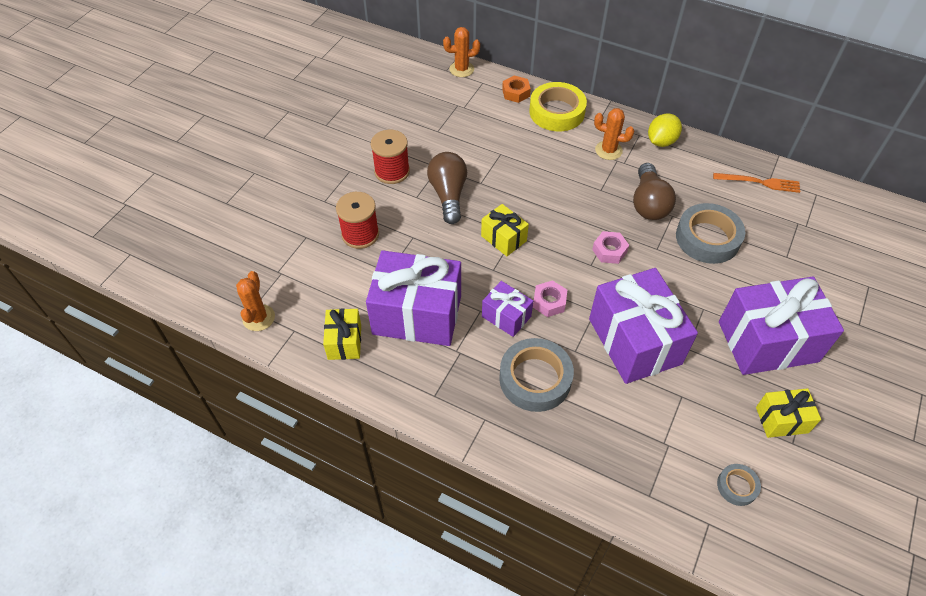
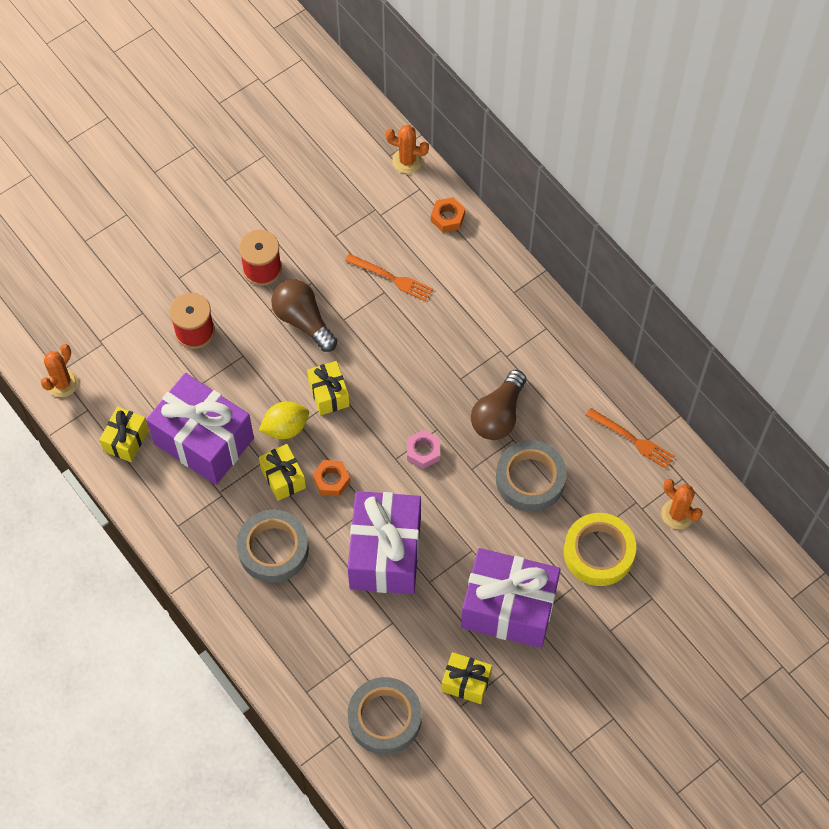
camera: 25 degrees right, 10 degrees up
brown light bulb [427,152,467,224] -> brown light bulb turned 60 degrees counterclockwise [271,280,337,352]
purple gift [482,281,533,337] -> yellow gift [259,444,306,501]
yellow tape [529,82,587,131] -> yellow tape moved to [564,513,636,586]
pink nut [533,280,567,317] -> orange nut [312,460,350,496]
orange cactus [594,108,634,160] -> orange cactus moved to [661,479,703,529]
yellow lemon [648,113,682,147] -> yellow lemon moved to [259,401,309,439]
grey tape [717,464,761,506] -> grey tape [348,677,422,755], size x1.99
none -> orange fork [345,254,433,301]

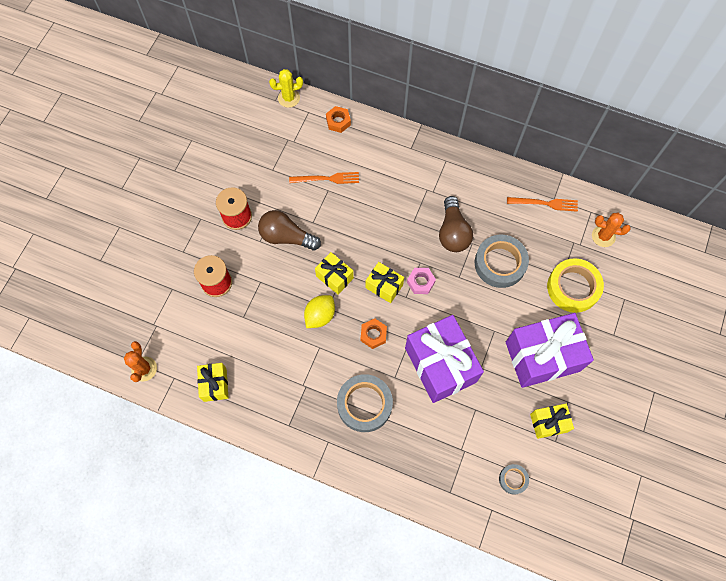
camera: 30 degrees left, 5 degrees up
purple gift [146,373,254,485] -> none
yellow gift [259,444,306,501] -> yellow gift moved to [366,262,404,303]
grey tape [348,677,422,755] -> grey tape [499,464,529,495], size x0.50
orange cactus [385,125,429,174] -> yellow cactus [269,69,303,108]

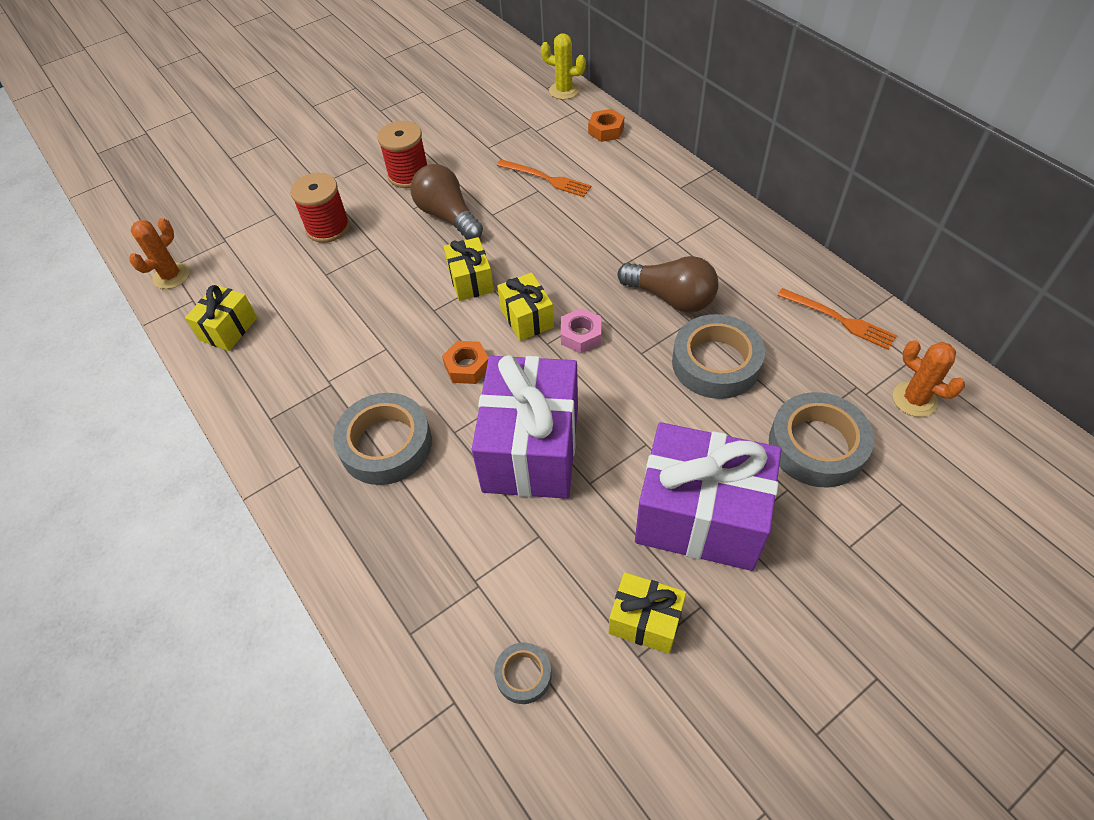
camera: 35 degrees right, 15 degrees down
yellow lemon [304,295,335,328] -> none
brown light bulb [439,196,473,252] -> brown light bulb turned 90 degrees counterclockwise [618,256,718,313]
yellow tape [547,258,604,313] -> grey tape [769,392,874,487]

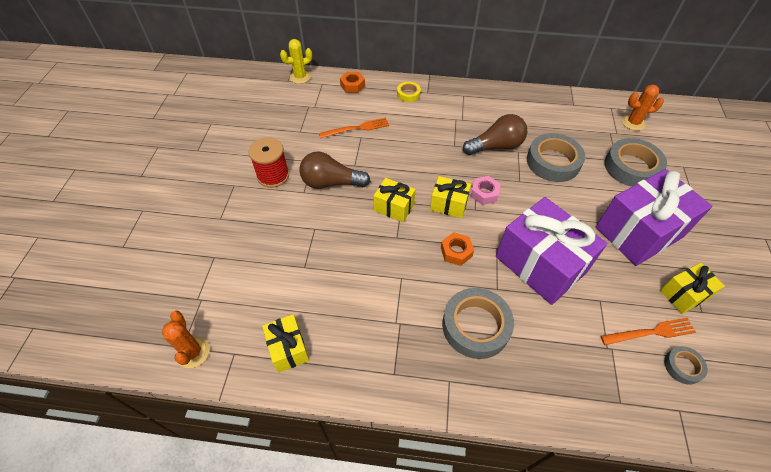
camera: 50 degrees left, 0 degrees up
red spool [290,173,350,243] -> none
orange fork [777,288,897,350] -> orange fork moved to [601,318,696,345]
none -> yellow tape [397,82,421,102]

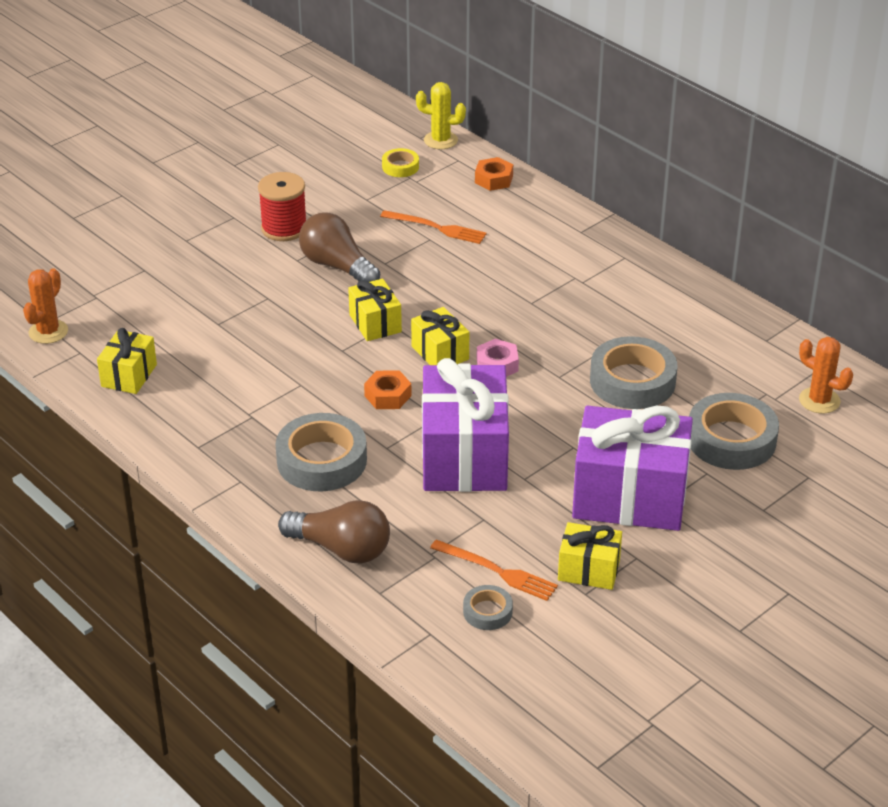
camera: 40 degrees right, 15 degrees down
yellow tape [397,82,421,102] -> yellow tape moved to [382,148,419,177]
brown light bulb [463,114,527,155] -> brown light bulb moved to [278,500,390,564]

